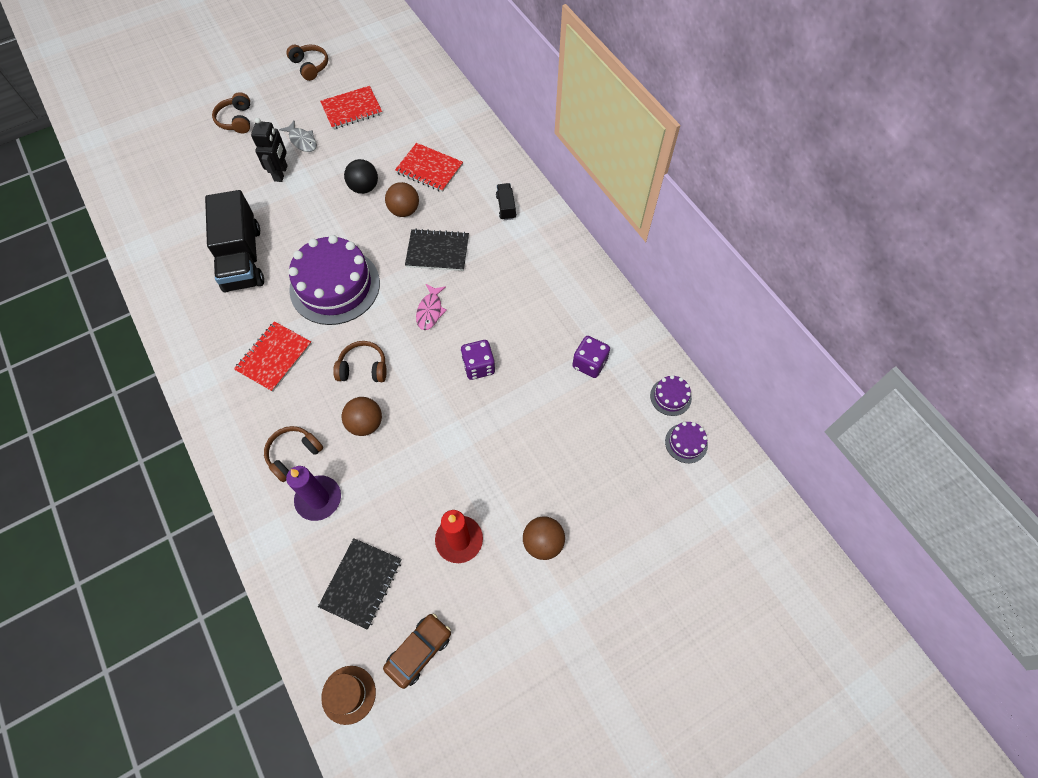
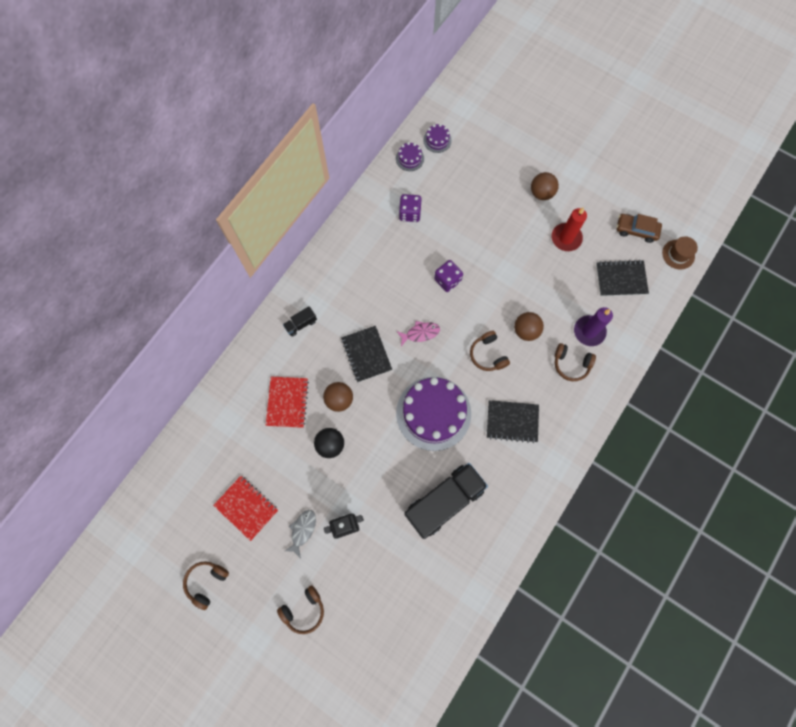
camera: 115 degrees left, 10 degrees up
red notebook [234,321,312,392] -> black notebook [487,400,539,443]

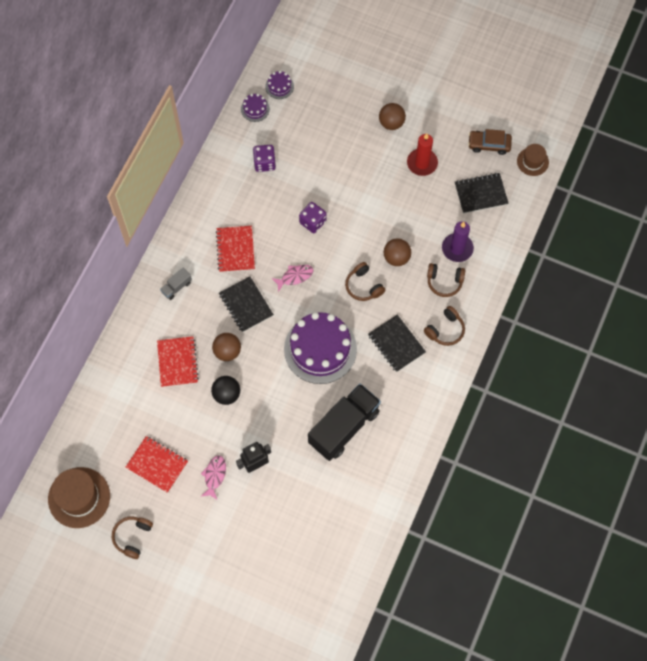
camera: 10 degrees left, 5 degrees down
brown headphones [277,586,324,634] -> brown headphones moved to [424,306,465,346]
black truck [283,306,317,337] -> grey truck [160,268,192,300]
grey fish [285,510,316,558] -> pink fish [201,455,226,499]
black notebook [487,400,539,443] -> black notebook turned 60 degrees clockwise [368,315,426,372]
none -> brown hat [48,467,110,528]
none -> red notebook [216,226,255,272]

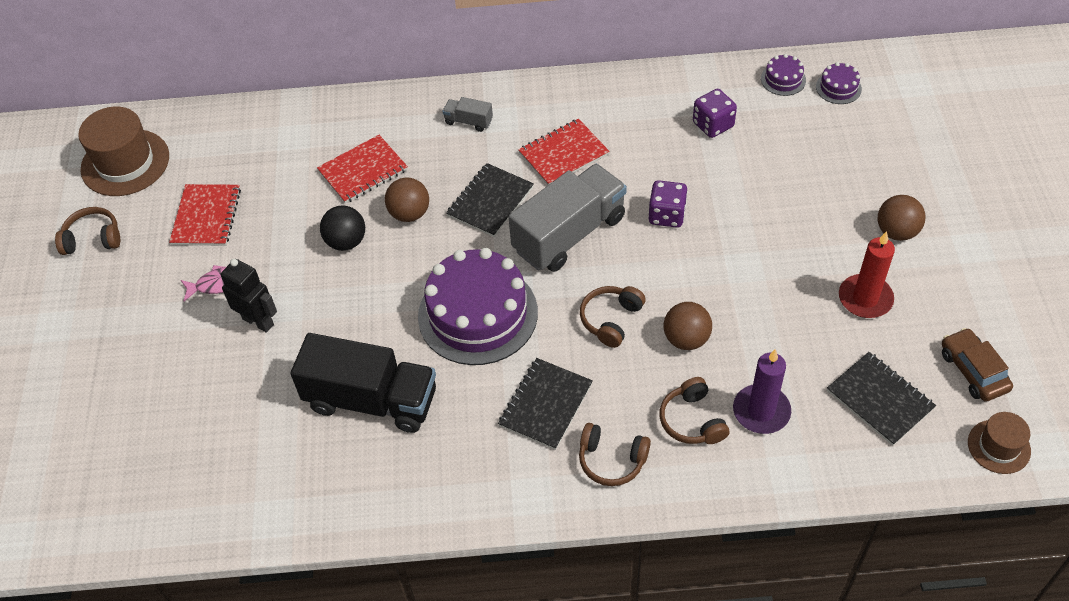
camera: 65 degrees right, 15 degrees down
pink fish [271,265,313,292] -> grey truck [508,164,627,272]

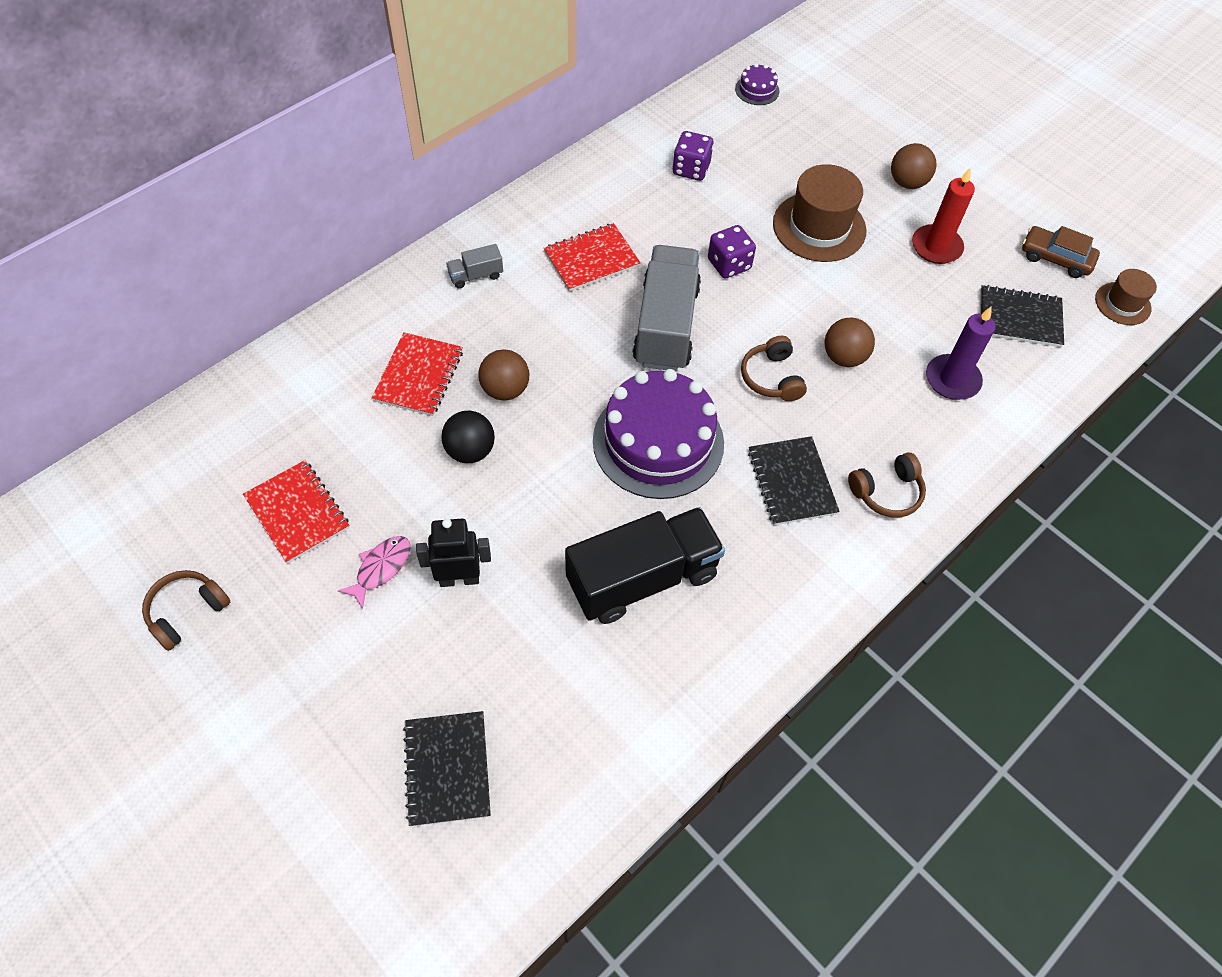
camera: 45 degrees left, 5 degrees up
brown hat [78,107,169,196] -> brown hat moved to [773,164,866,262]
black notebook [446,163,534,237] -> black notebook moved to [403,711,491,827]
red notebook [518,119,610,185] -> red notebook turned 45 degrees clockwise [544,223,641,292]
brown headphones [660,377,729,444] -> none
purple cake [761,54,806,96] -> none

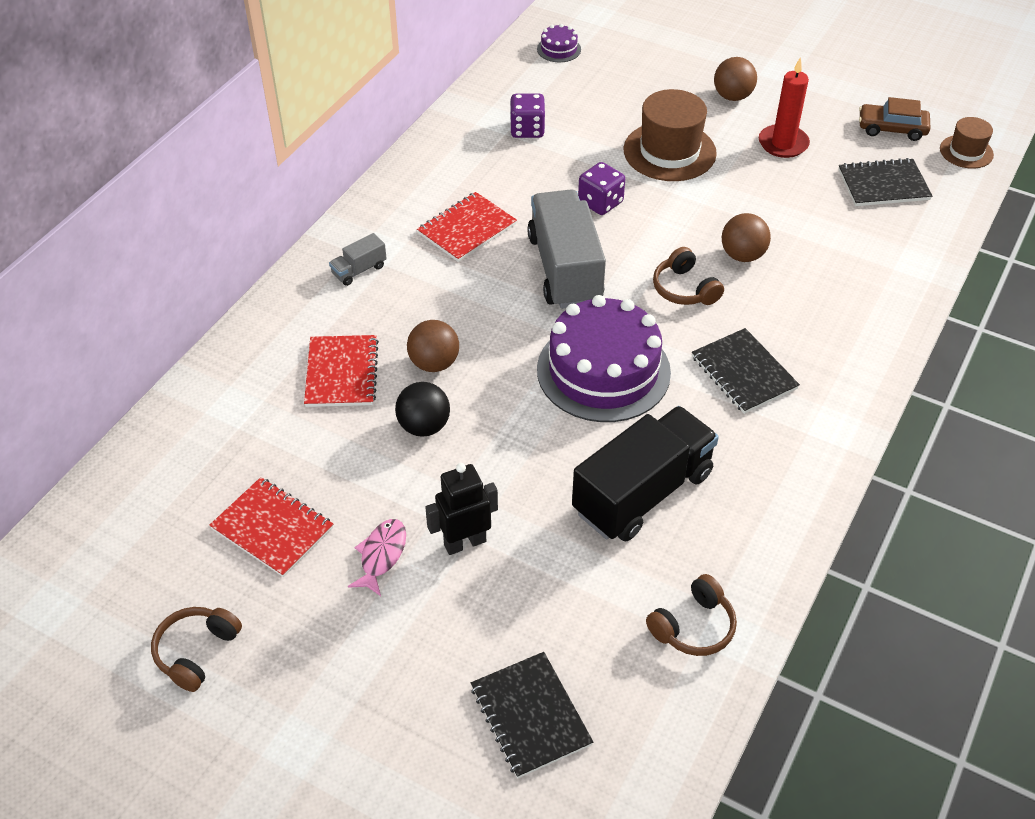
camera: 15 degrees left, 10 degrees down
brown headphones [848,452,926,518] -> brown headphones moved to [646,574,737,656]
purple candle [926,307,996,400] -> none

